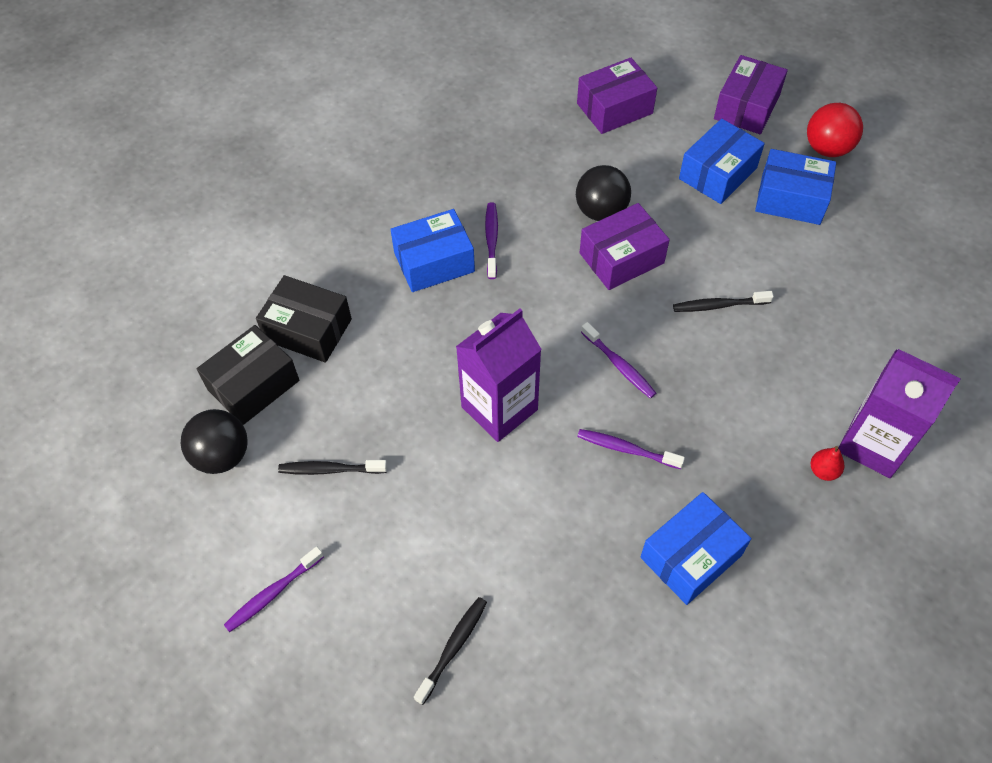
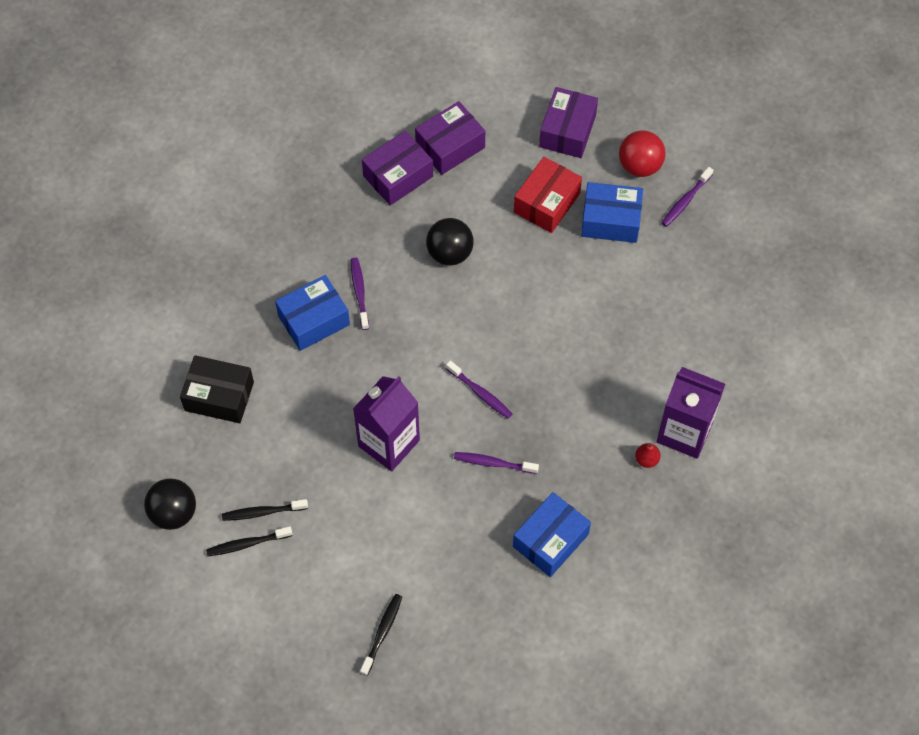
camera: 10 degrees left, 5 degrees up
black box [197,325,299,425] -> none
purple toothbrush [224,546,324,632] -> purple toothbrush moved to [662,167,714,227]
purple box [579,203,670,290] -> purple box moved to [362,131,433,206]
black toothbrush [673,291,774,312] -> black toothbrush moved to [206,526,293,556]
blue box [679,119,765,204] -> red box [514,157,582,233]

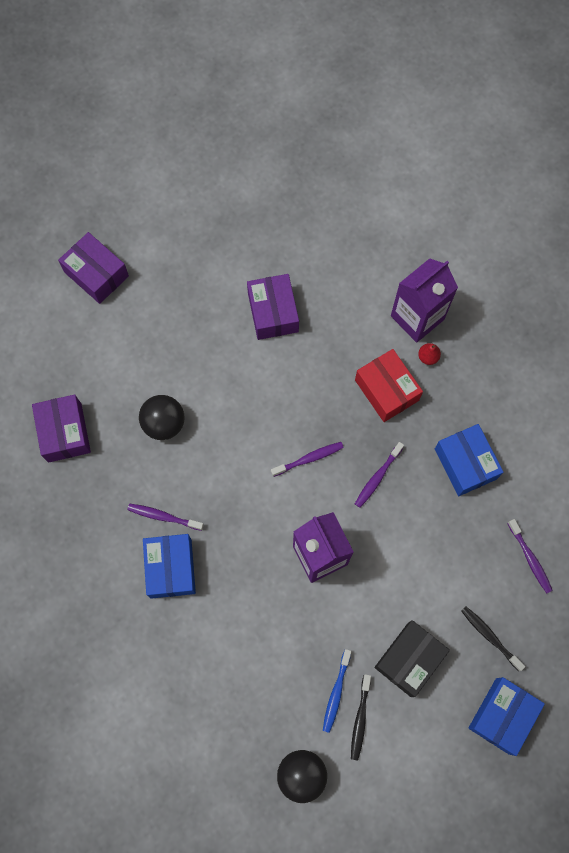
camera: 65 degrees left, 10 degrees up
black box [180,355,254,423] -> black box moved to [374,620,450,697]
black toothbrush [222,499,308,521] -> blue toothbrush [323,649,352,733]
purple box [415,101,485,175] -> purple box moved to [247,274,299,340]
red box [514,157,582,233] -> red box moved to [355,349,423,422]
blue box [581,182,643,243] -> blue box moved to [469,677,545,756]
red ball [619,130,666,177] -> none
purple toothbrush [662,167,714,227] -> purple toothbrush moved to [507,519,553,593]

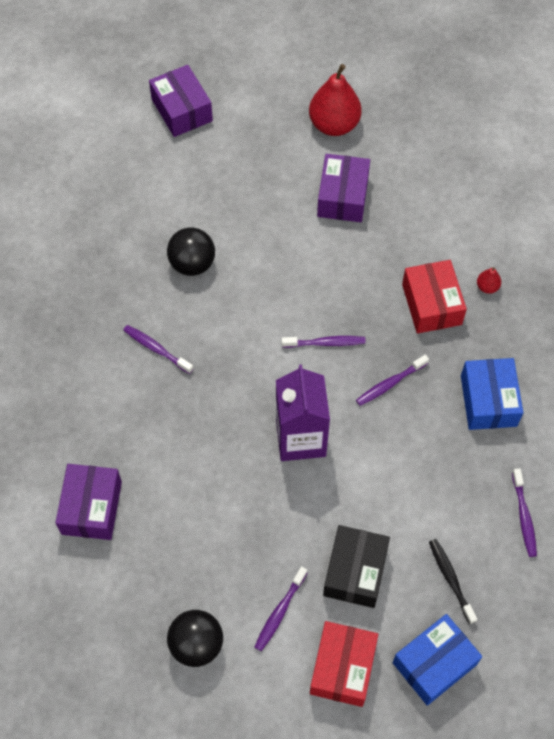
camera: 20 degrees right, 10 degrees down
purple box [32,394,91,463] -> purple box moved to [55,464,122,540]
blue box [143,534,196,599] -> none
blue toothbrush [323,649,352,733] -> none
black toothbrush [351,674,371,761] -> purple toothbrush [255,566,307,651]
black box [374,620,450,697] -> black box turned 45 degrees counterclockwise [323,525,390,608]
purple carton [391,258,458,343] -> none
none -> red pear [309,64,361,136]
none -> red box [310,621,378,707]

